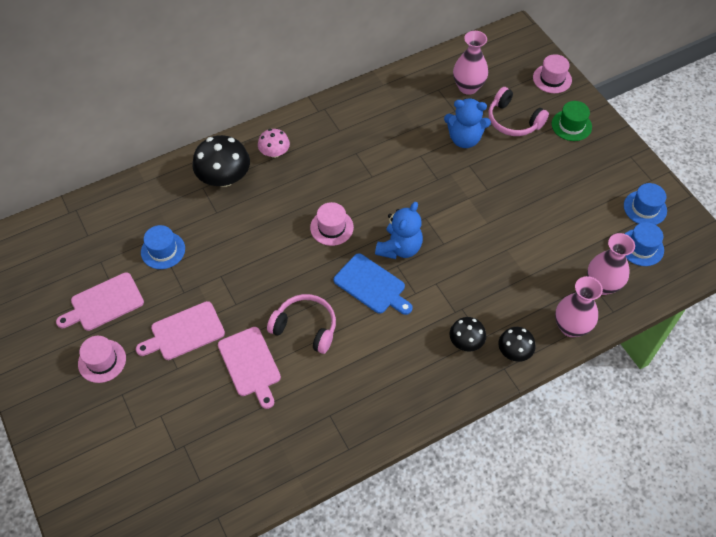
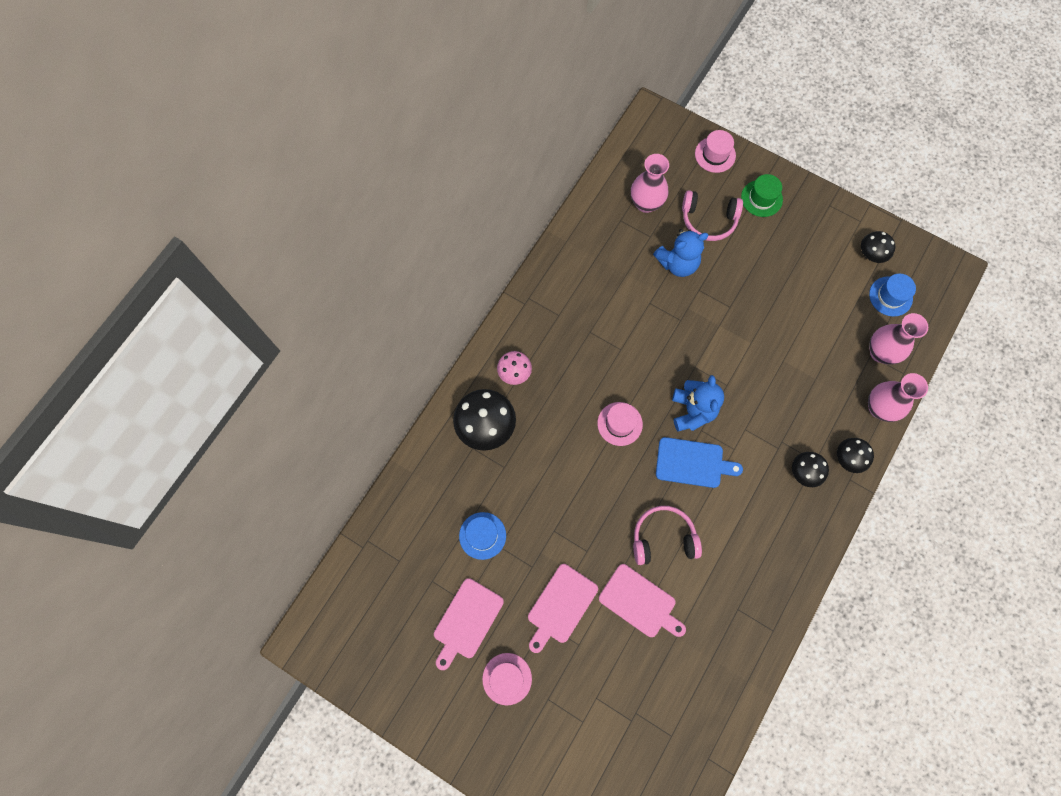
camera: 30 degrees left, 15 degrees up
blue hat [624,183,667,225] -> black mushroom [861,231,895,263]

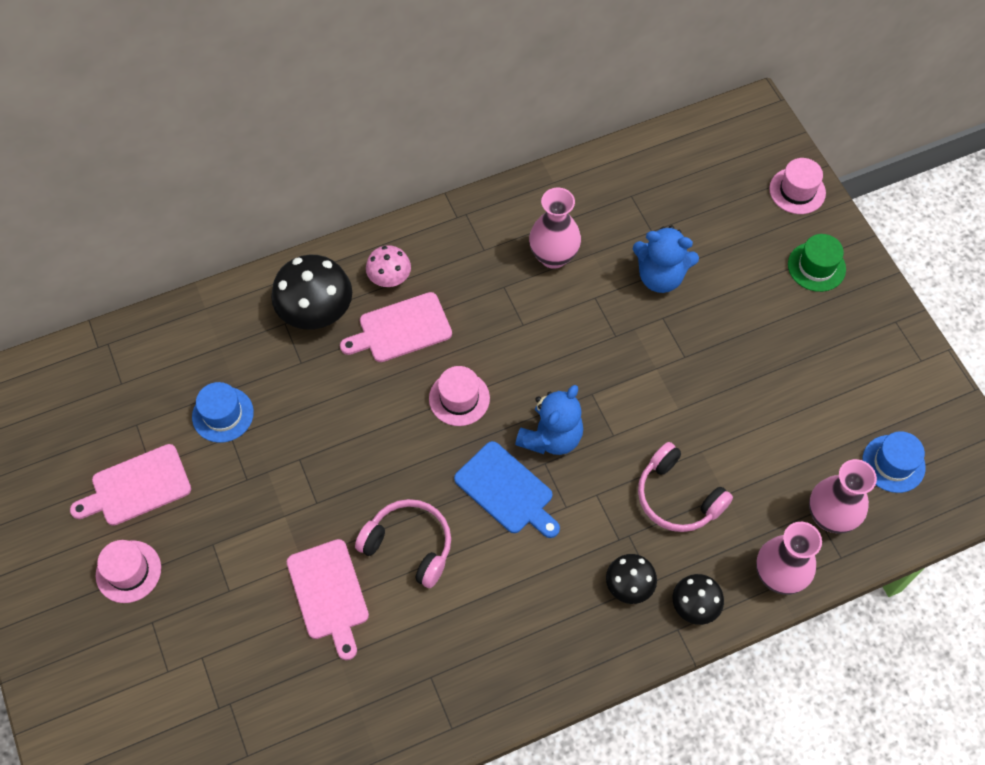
camera: 35 degrees right, 10 degrees down
pink cutting board [528,564,598,653] -> pink cutting board moved to [340,292,452,362]
pink vase [631,154,669,213] -> pink vase moved to [529,188,581,269]
pink headphones [682,190,743,241] -> pink headphones moved to [638,442,733,532]
black mushroom [861,231,895,263] -> none

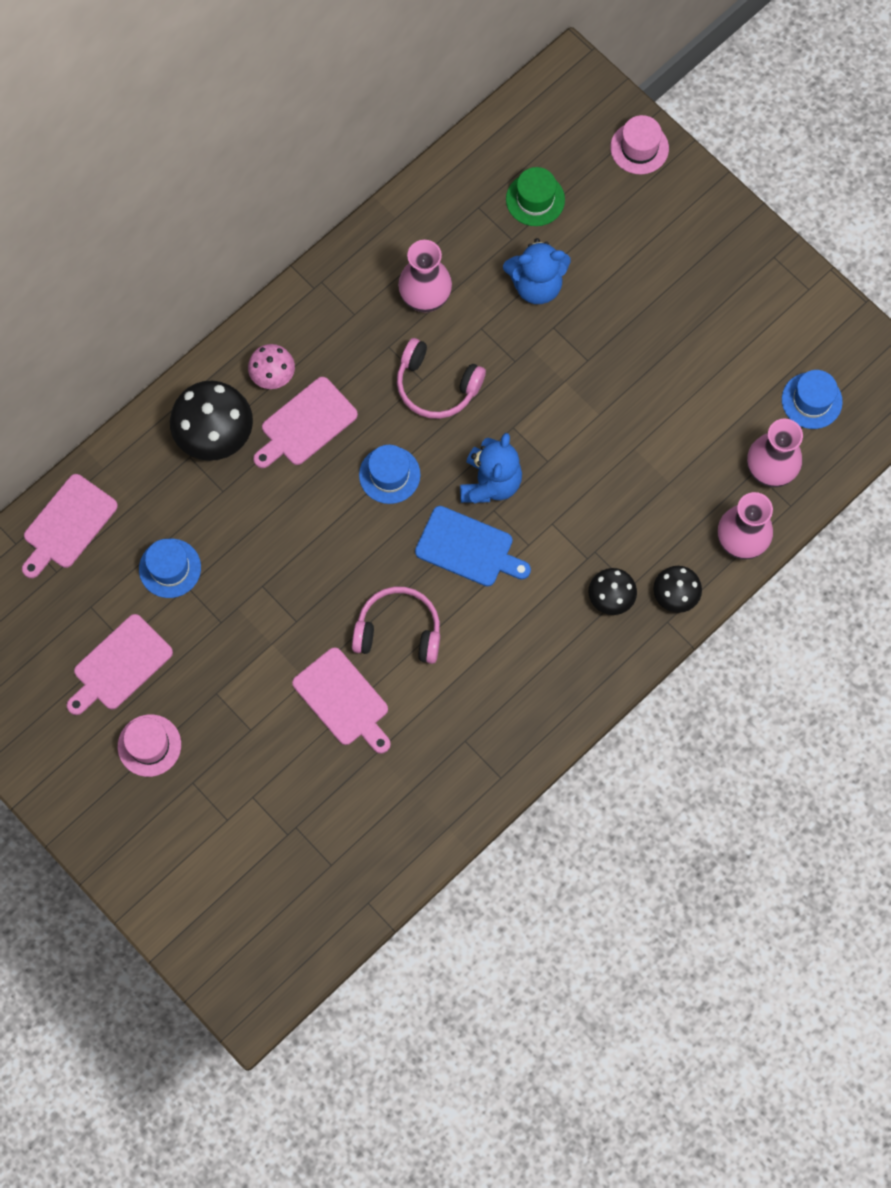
camera: 20 degrees left, 10 degrees up
pink hat [429,366,490,426] -> blue hat [359,445,420,504]
pink headphones [638,442,733,532] -> pink headphones moved to [397,338,486,419]
green hat [788,234,846,292] -> green hat moved to [506,167,565,226]
none -> pink cutting board [22,474,118,578]

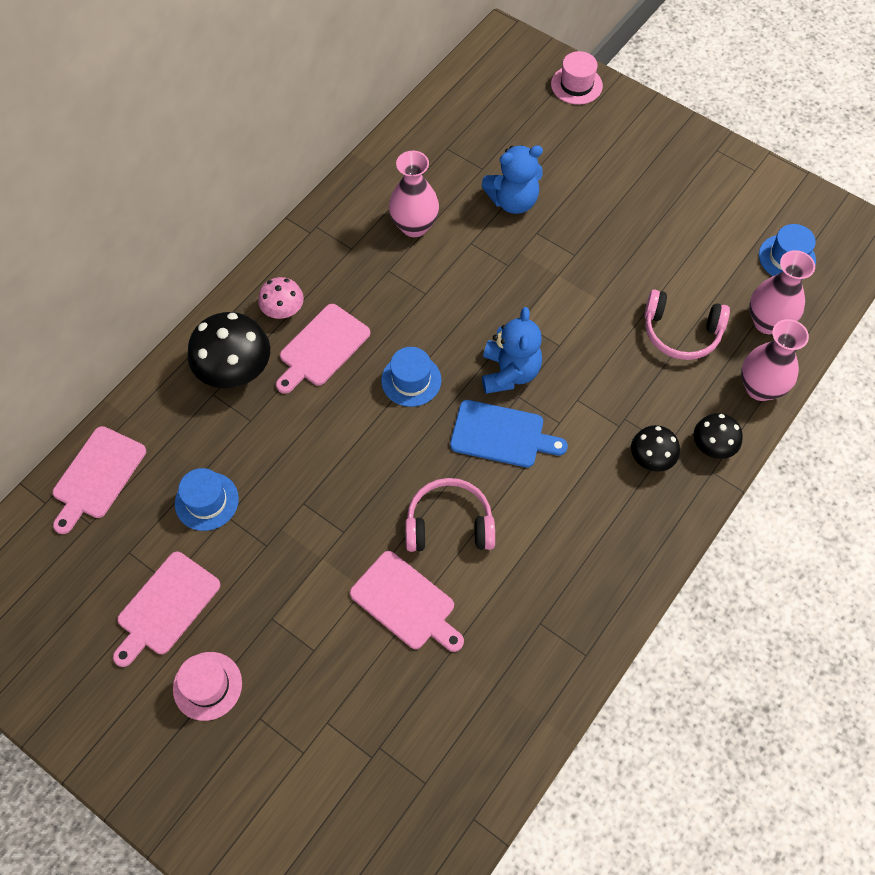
camera: 10 degrees left, 10 degrees down
pink headphones [397,338,486,419] -> pink headphones moved to [644,289,730,360]
green hat [506,167,565,226] -> none

